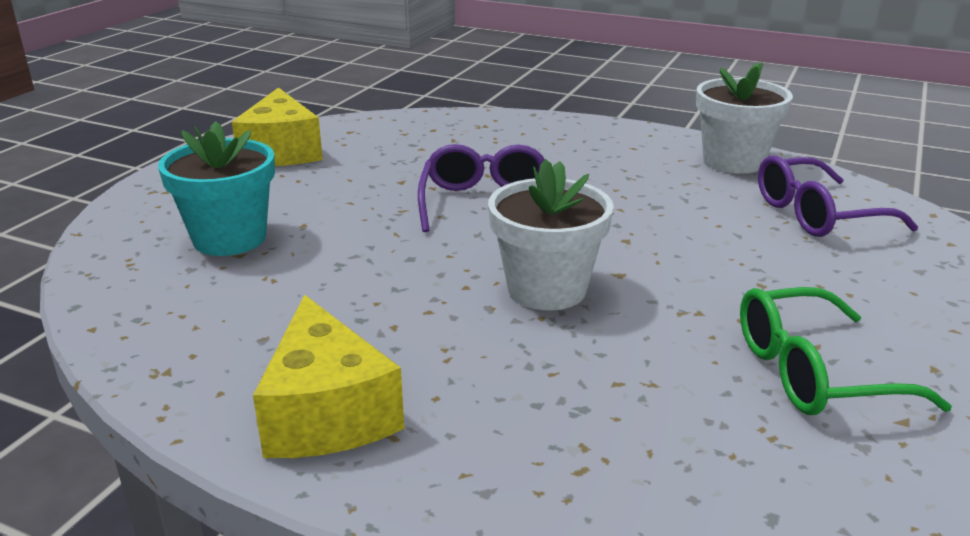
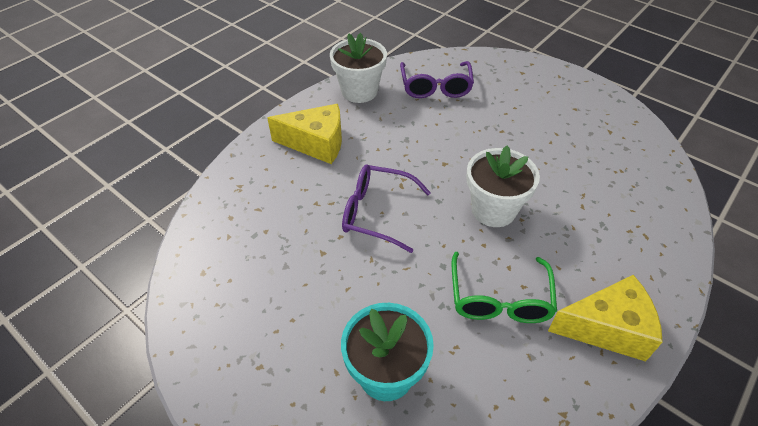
camera: 75 degrees left, 20 degrees up
yellow cheese [232,87,323,166] -> yellow cheese moved to [267,104,342,164]
green glasses [740,287,952,415] -> green glasses moved to [451,252,557,323]

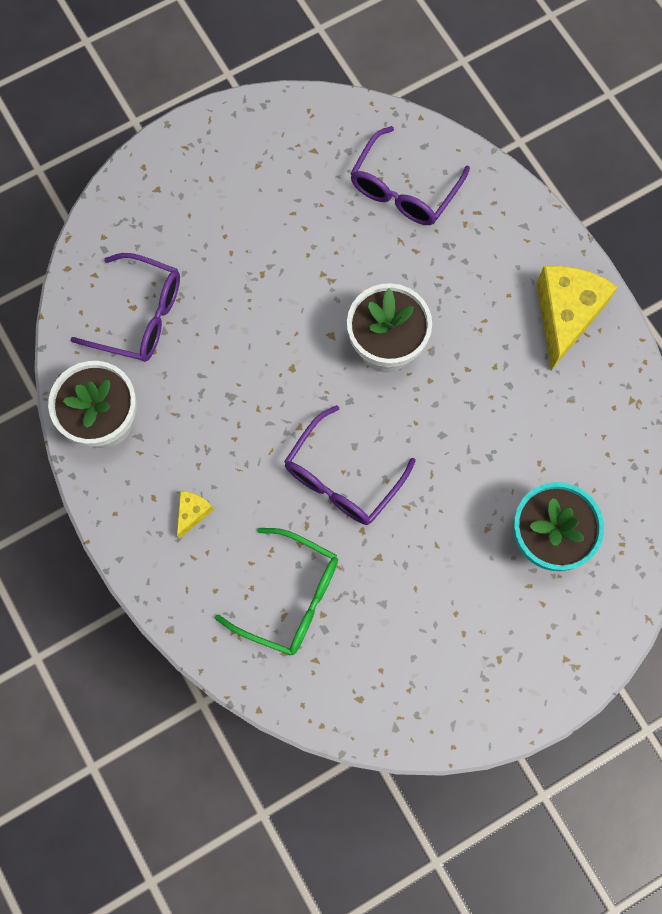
camera: 70 degrees left, 25 degrees up
yellow cheese [267,104,342,164] -> yellow cheese [177,491,214,539], size x0.45
green glasses [451,252,557,323] -> green glasses moved to [215,528,338,656]
none -> purple glasses [350,126,470,225]

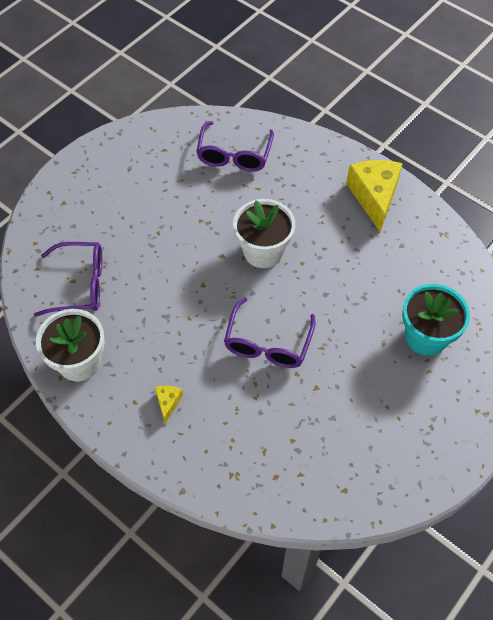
camera: 20 degrees left, 15 degrees down
green glasses [215,528,338,656] -> none

